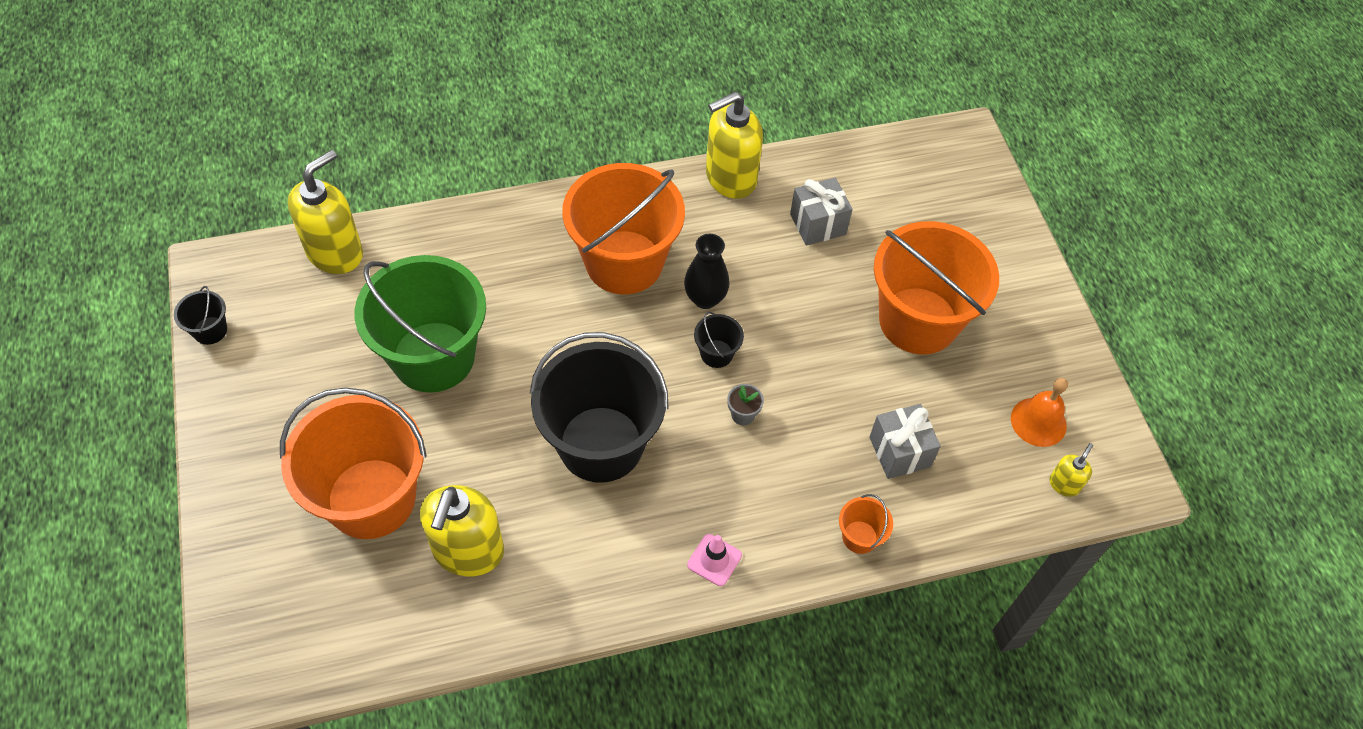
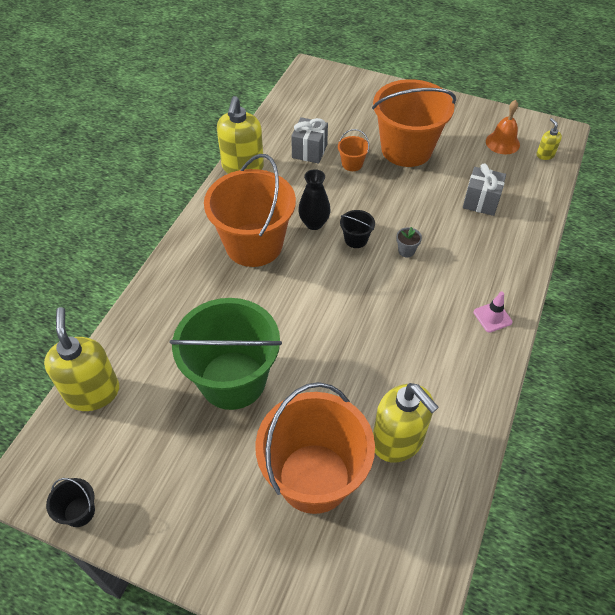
camera: 50 degrees left, 5 degrees down
black bucket [530,332,668,483] -> none
orange bucket [839,494,893,554] -> orange bucket moved to [338,129,370,171]

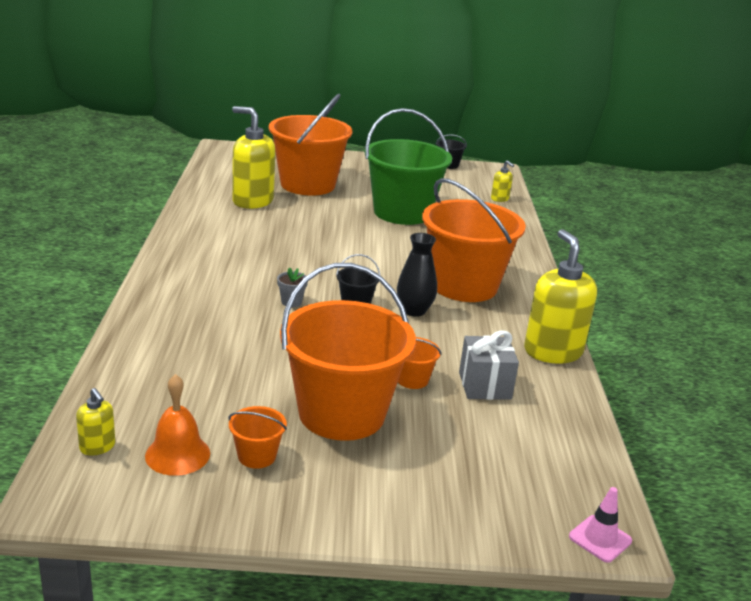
camera: 155 degrees right, 25 degrees down
yellow soap dispenser [44,307,119,411] -> yellow soap dispenser [491,160,514,202], size x0.46
grey gift [463,163,506,216] -> none
pink traffic cone [474,292,512,333] -> pink traffic cone moved to [569,487,632,563]
none -> orange bucket [228,406,287,469]

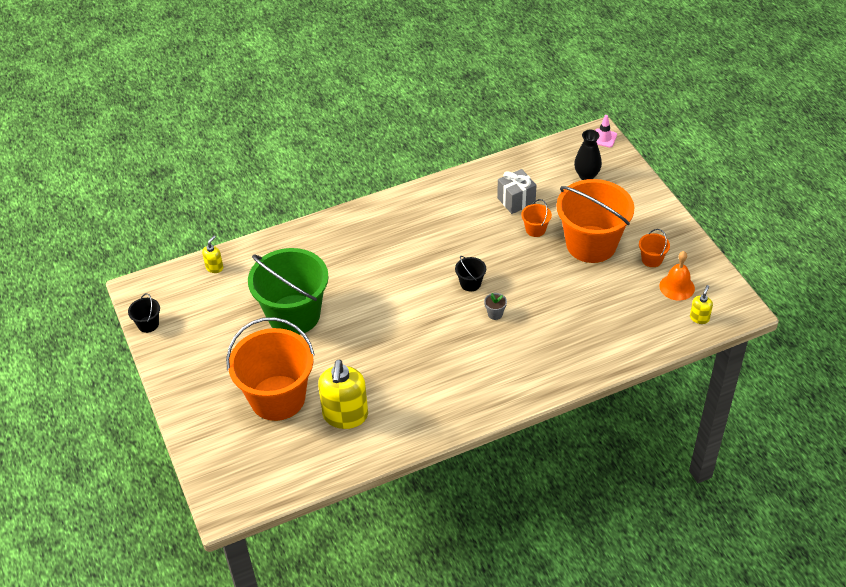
camera: 110 degrees left, 20 degrees up
black vase [397,233,437,317] -> black vase moved to [574,130,602,180]
orange bucket [422,178,526,302] -> none
yellow soap dispenser [524,229,597,364] -> none

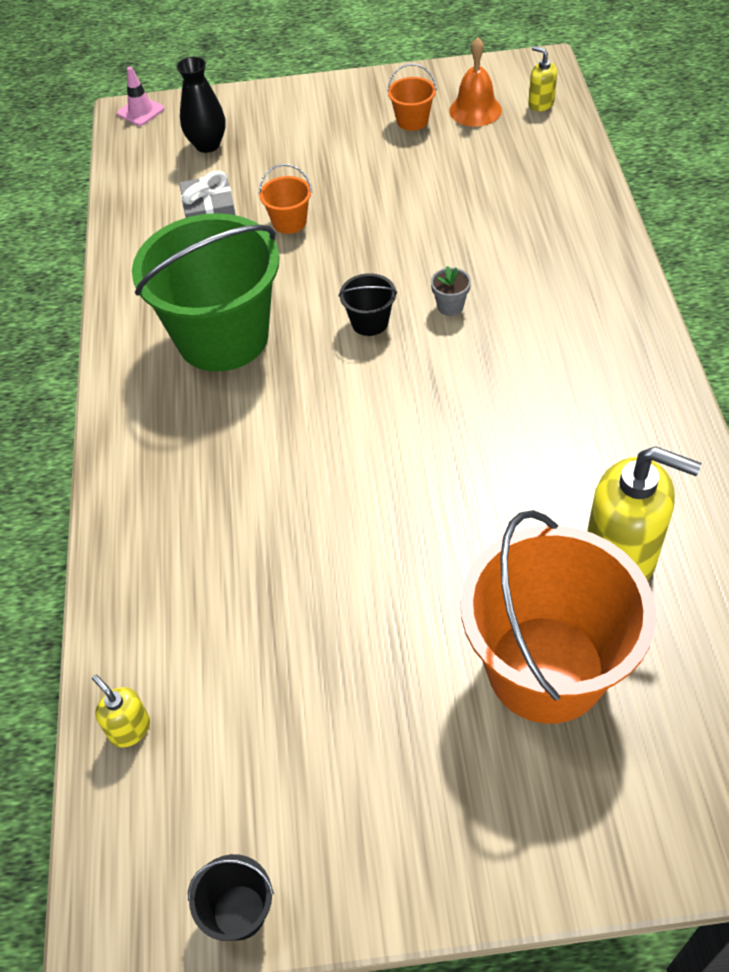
camera: 70 degrees left, 5 degrees up
green bucket [248,248,329,335] -> green bucket moved to [132,213,279,372]
orange bucket [557,179,634,263] -> none

